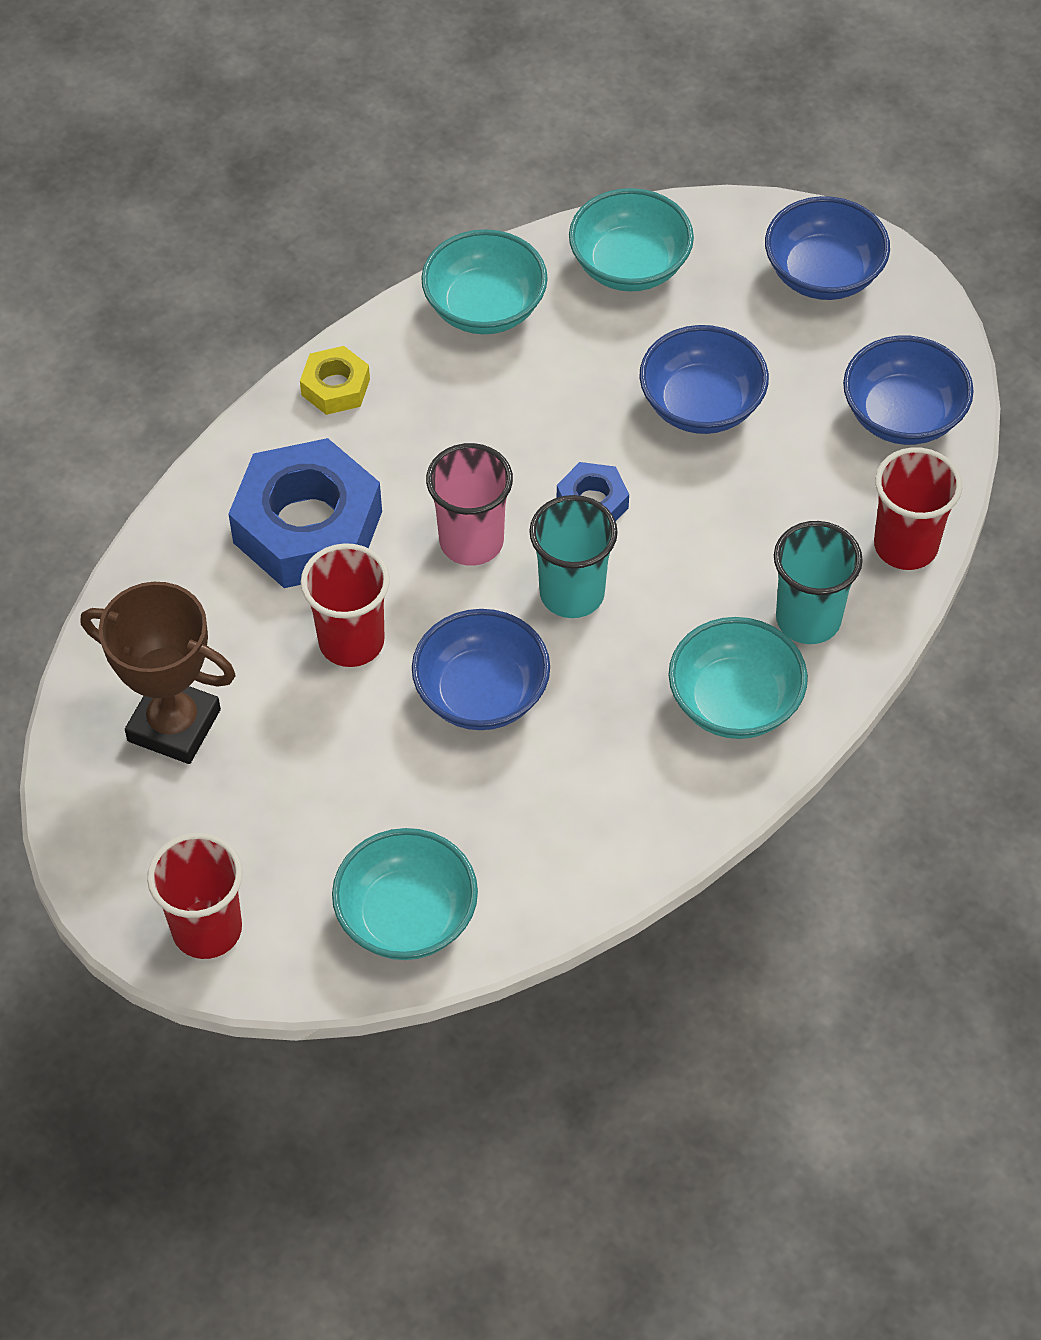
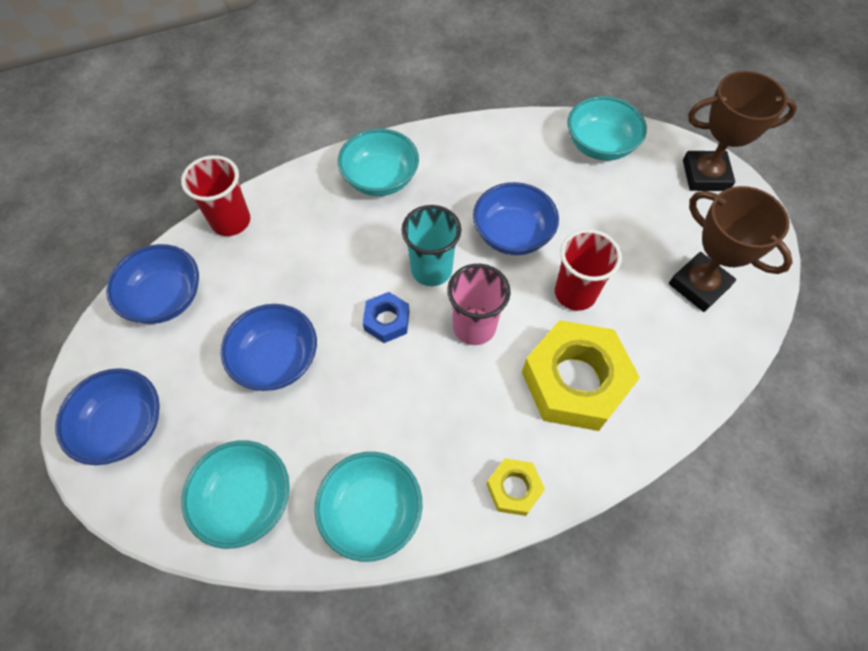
camera: 155 degrees left, 5 degrees up
red cup [147,833,243,959] -> brown trophy [683,71,797,191]
blue nut [228,438,382,588] -> yellow nut [522,320,640,431]
turquoise cup [774,521,863,644] -> none

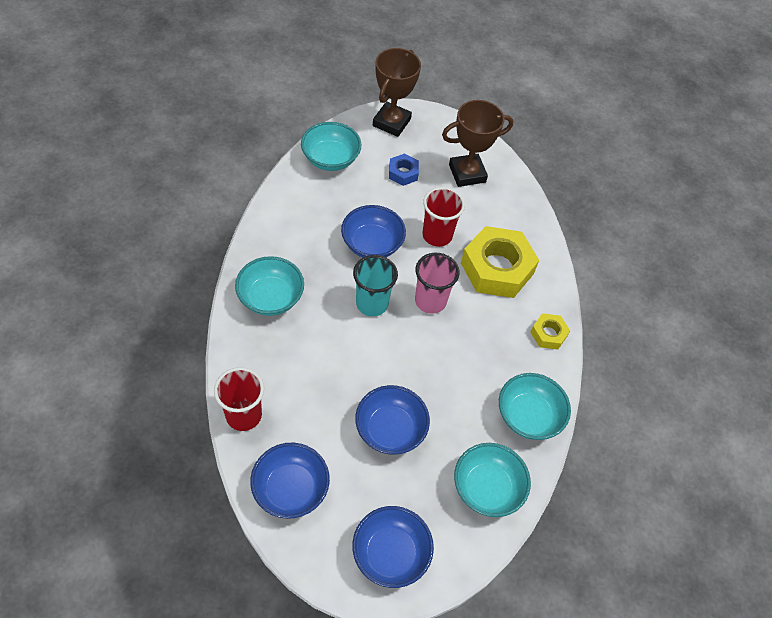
camera: 70 degrees left, 5 degrees down
blue nut [363,292,409,343] -> blue nut moved to [389,153,419,186]

